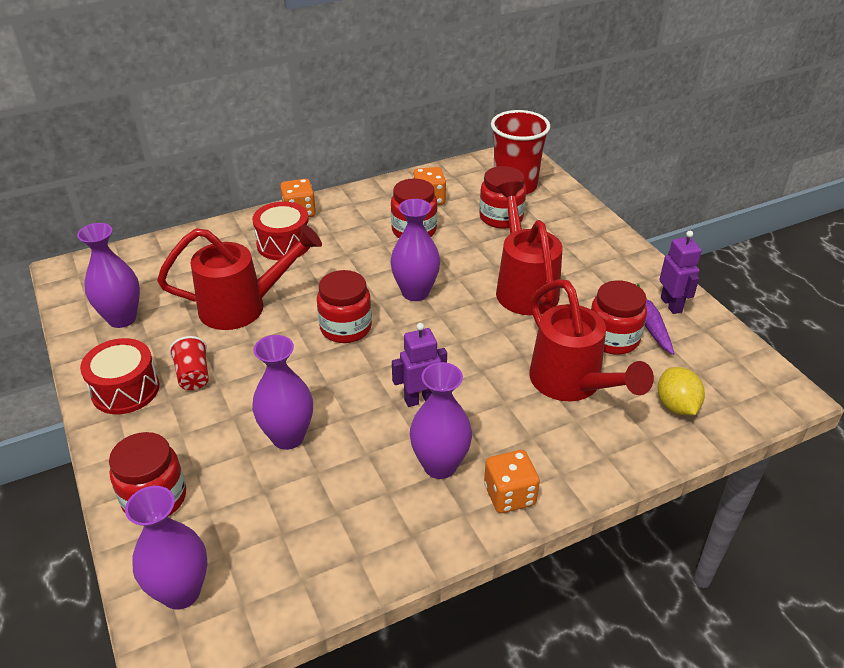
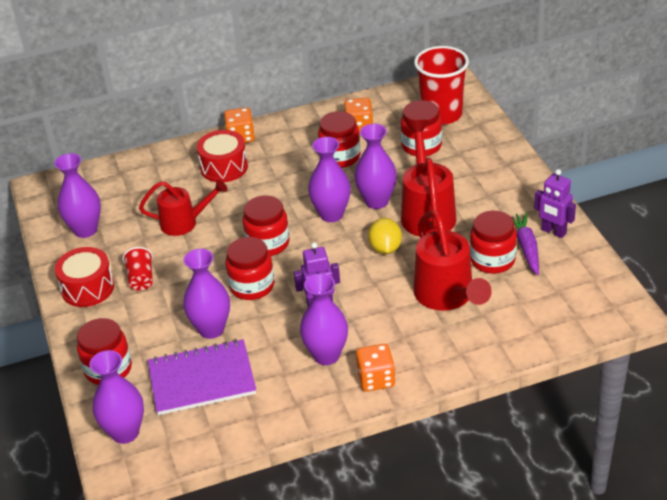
camera: 10 degrees right, 0 degrees up
red watering can [157,225,322,330] -> red watering can [139,179,228,236], size x0.66
yellow lemon [658,367,705,415] -> yellow lemon moved to [368,218,402,254]
purple robot [659,231,702,314] -> purple robot turned 135 degrees clockwise [534,169,576,238]
none -> purple notebook [148,339,256,415]
none -> red jar [225,237,274,300]
none -> purple vase [355,124,397,209]

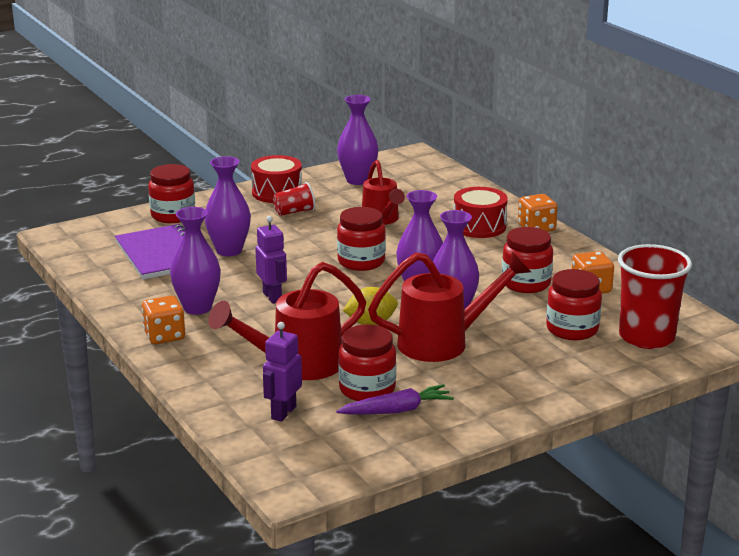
camera: 75 degrees right, 15 degrees down
purple vase [90,350,144,444] -> none
red jar [225,237,274,300] -> none
purple robot [534,169,576,238] -> purple robot moved to [263,322,302,422]

